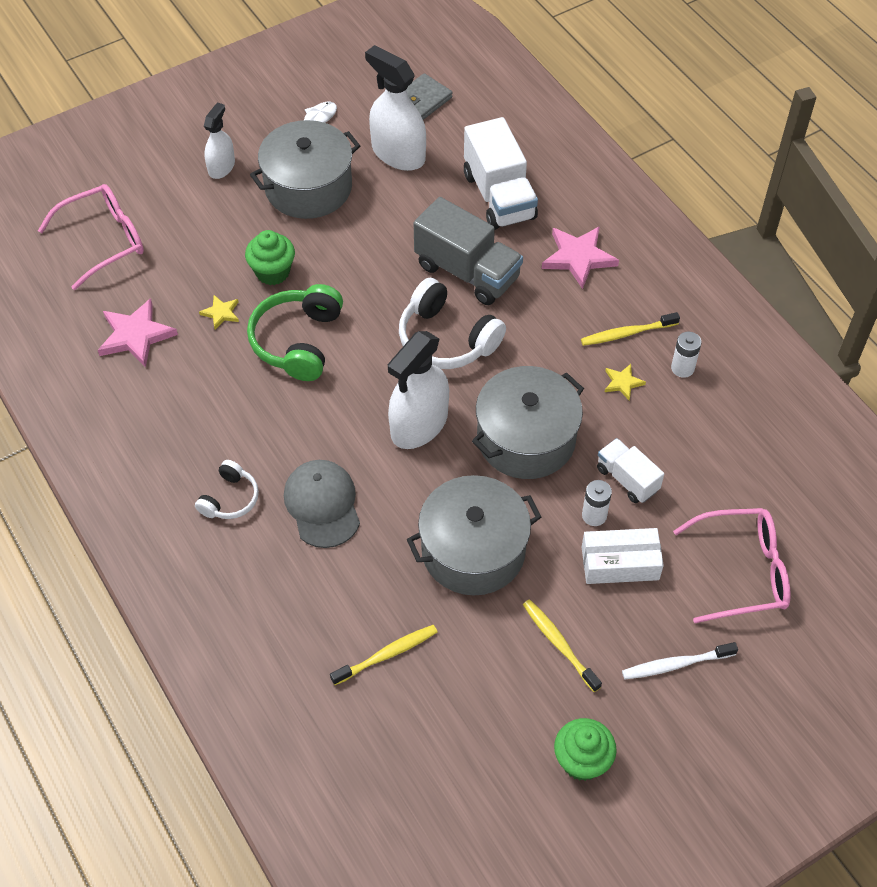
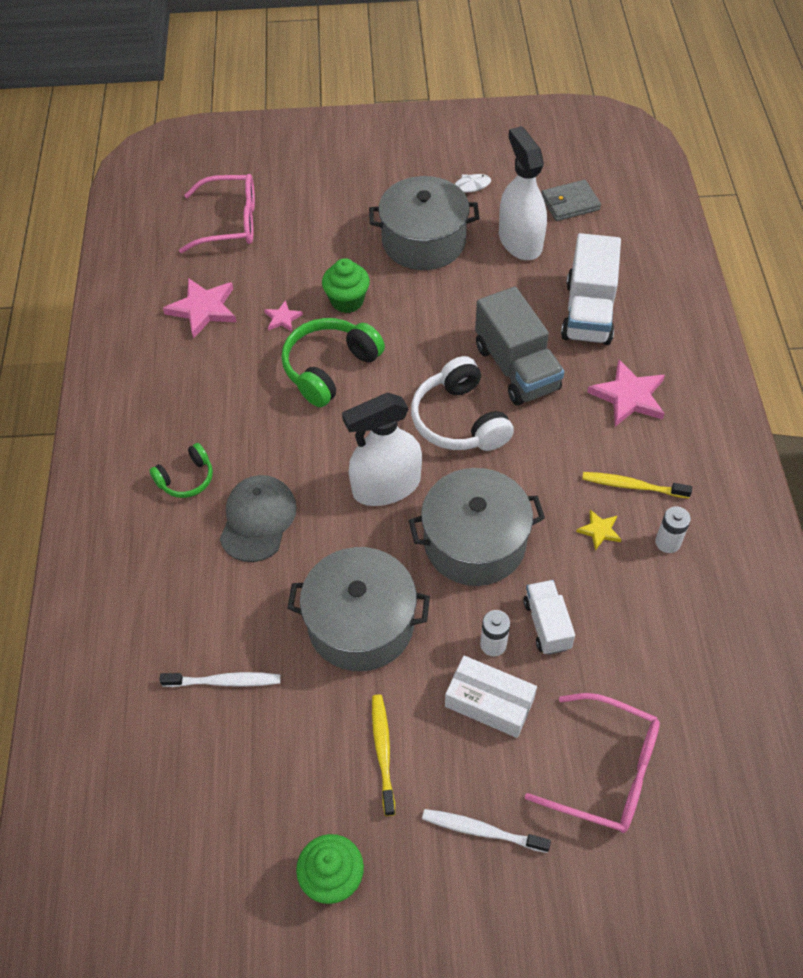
camera: 30 degrees right, 0 degrees up
white headphones [195,460,259,519] -> green headphones [149,443,213,498]
yellow star [199,295,239,329] -> pink star [264,300,303,331]
white spray bottle [204,103,235,179] -> none
yellow toothbrush [330,625,437,685] -> white toothbrush [159,672,281,687]

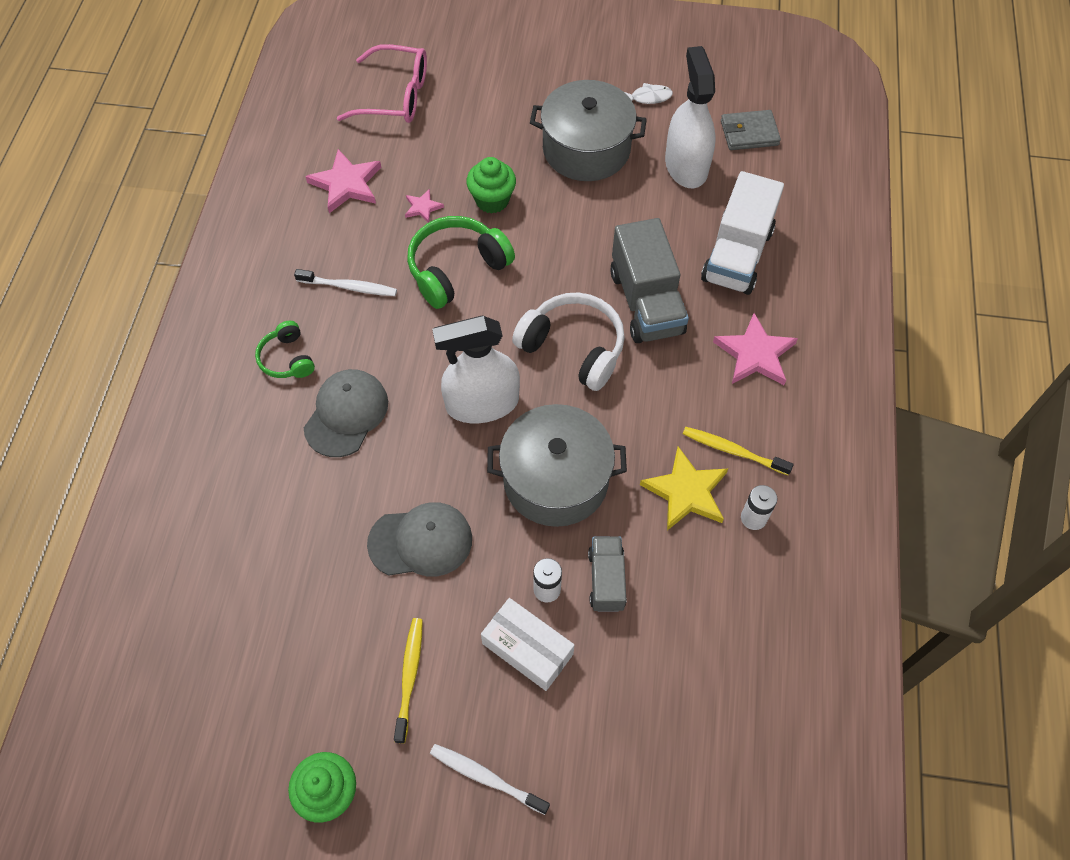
camera: 10 degrees right, 5 degrees up
green headphones [149,443,213,498] -> green headphones turned 90 degrees clockwise [255,321,315,378]
white toothbrush [159,672,281,687] -> white toothbrush moved to [294,269,397,296]
grey pot [287,547,430,671] -> grey cap [367,502,472,577]
white headphones [411,356,514,451] -> white headphones turned 135 degrees clockwise [512,293,625,391]
white truck [523,580,575,655] -> grey truck [588,536,626,612]
pink glasses [525,693,660,833] -> none
yellow star [576,510,621,551] -> yellow star [640,446,728,530], size x1.92

